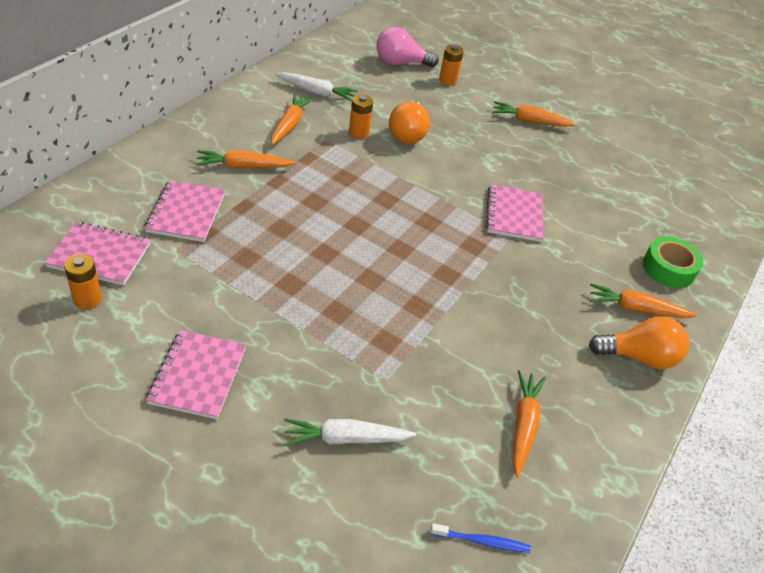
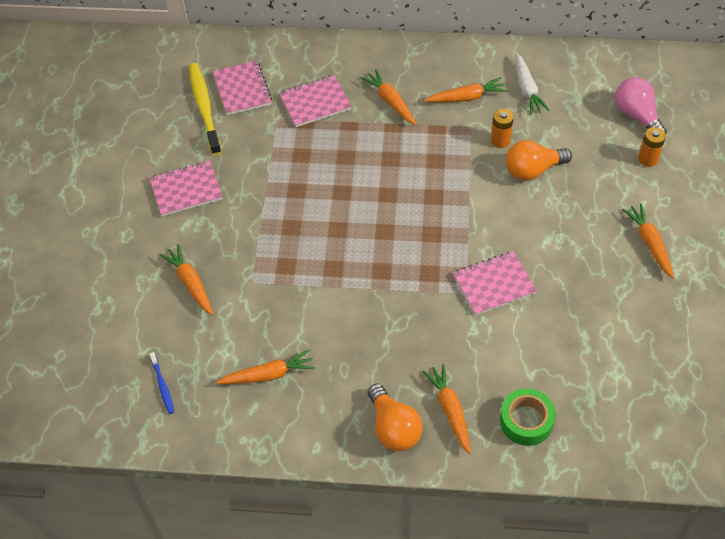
camera: 70 degrees right, 10 degrees up
orange battery [64,254,102,309] -> yellow toothbrush [189,63,221,155]
white carrot [284,419,416,446] -> orange carrot [159,244,213,315]

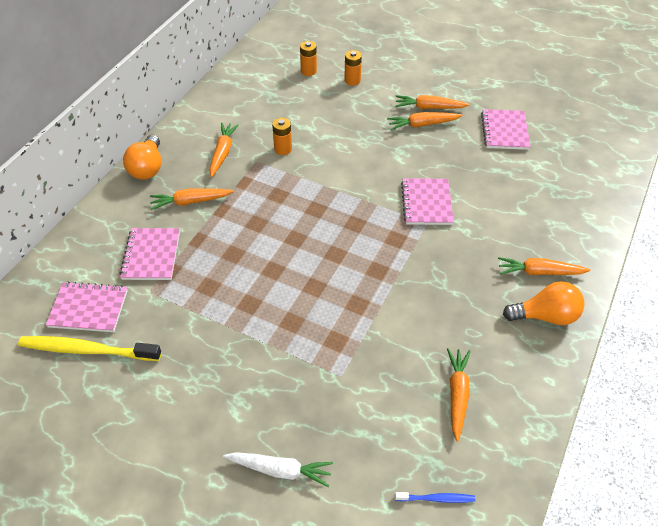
camera: 70 degrees left, 5 degrees down
pink notebook [150,161,223,216] -> pink notebook moved to [481,109,531,150]
orange carrot [159,244,213,315] -> orange carrot moved to [387,112,462,130]
green tape [500,388,556,446] -> none
orange light bulb [506,140,572,181] -> orange light bulb moved to [123,135,161,180]
white carrot [515,53,550,115] -> white carrot moved to [223,452,333,487]
pink light bulb [615,77,667,134] -> orange battery [300,41,317,76]

